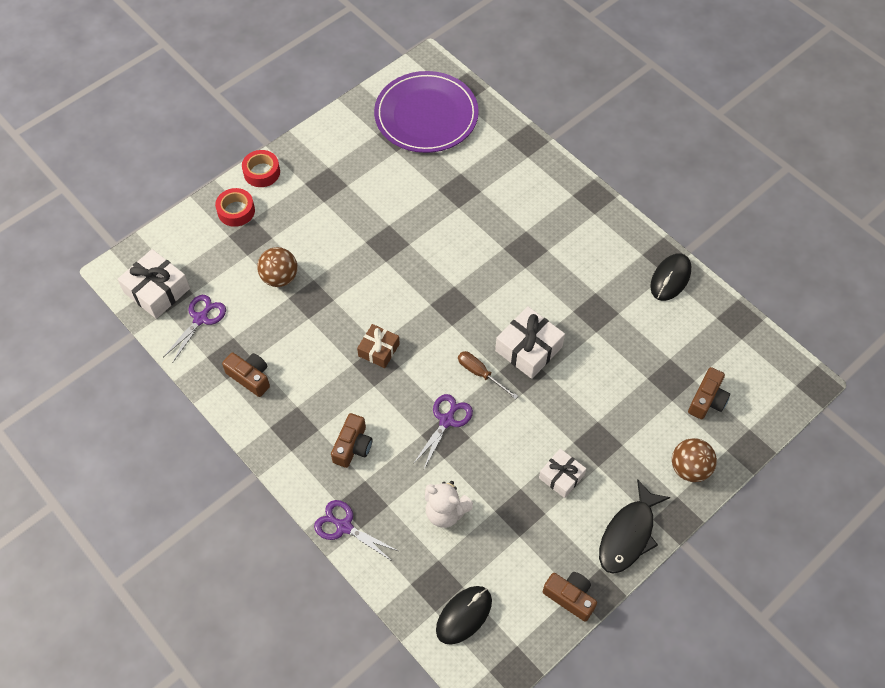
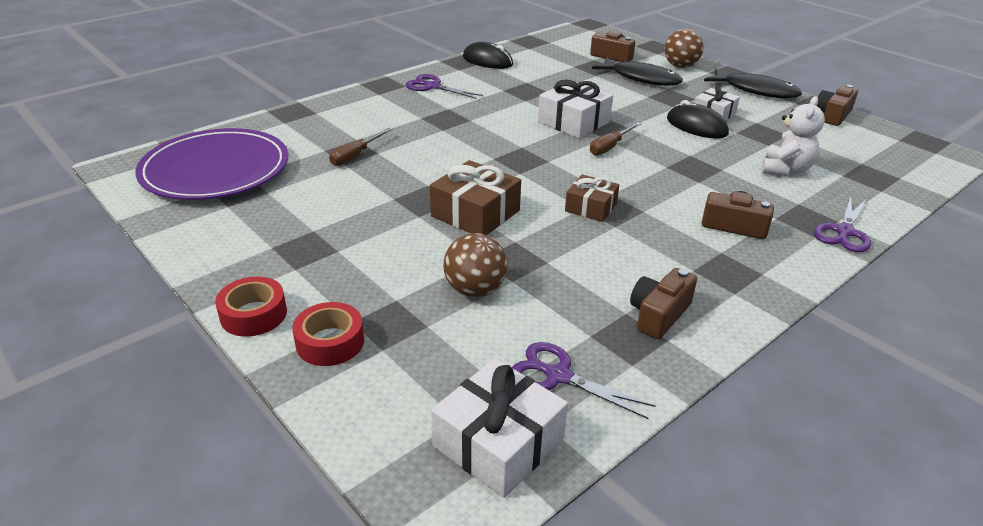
camera: 90 degrees left, 25 degrees down
purple scissors [413,394,473,469] -> purple scissors moved to [405,74,483,99]
black mouse [436,586,492,645] -> black mouse moved to [667,100,729,139]
none -> brown screwdriver [329,128,392,166]
none -> brown gift [430,160,521,235]
none -> black fish [592,57,683,86]

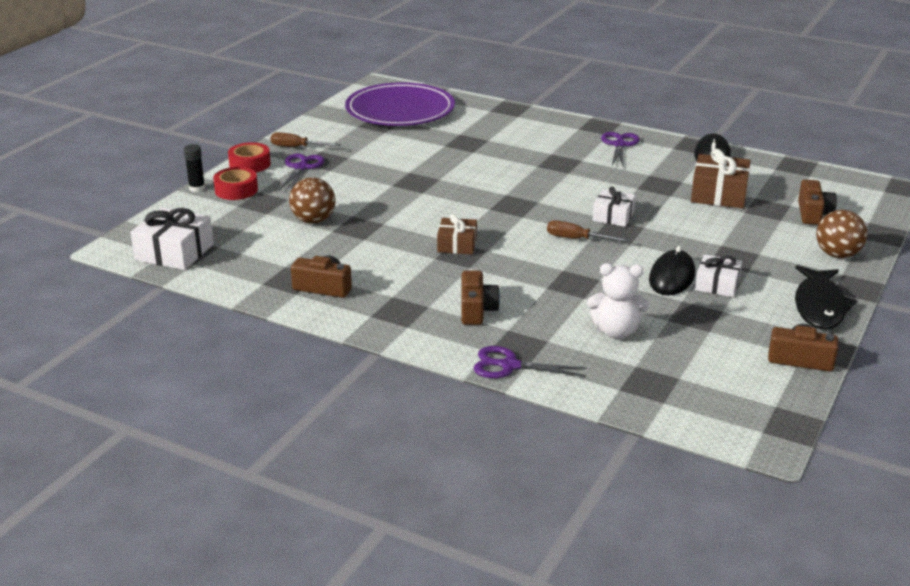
camera: 70 degrees right, 5 degrees down
brown screwdriver [329,128,392,166] -> brown screwdriver moved to [271,132,341,147]
brown gift [430,160,521,235] -> brown gift moved to [691,149,751,208]
purple scissors [512,342,656,419] -> purple scissors moved to [279,153,325,190]
white gift [538,80,613,138] -> white gift [592,187,636,227], size x0.64
black fish [592,57,683,86] -> none
none -> black glue stick [184,144,205,192]

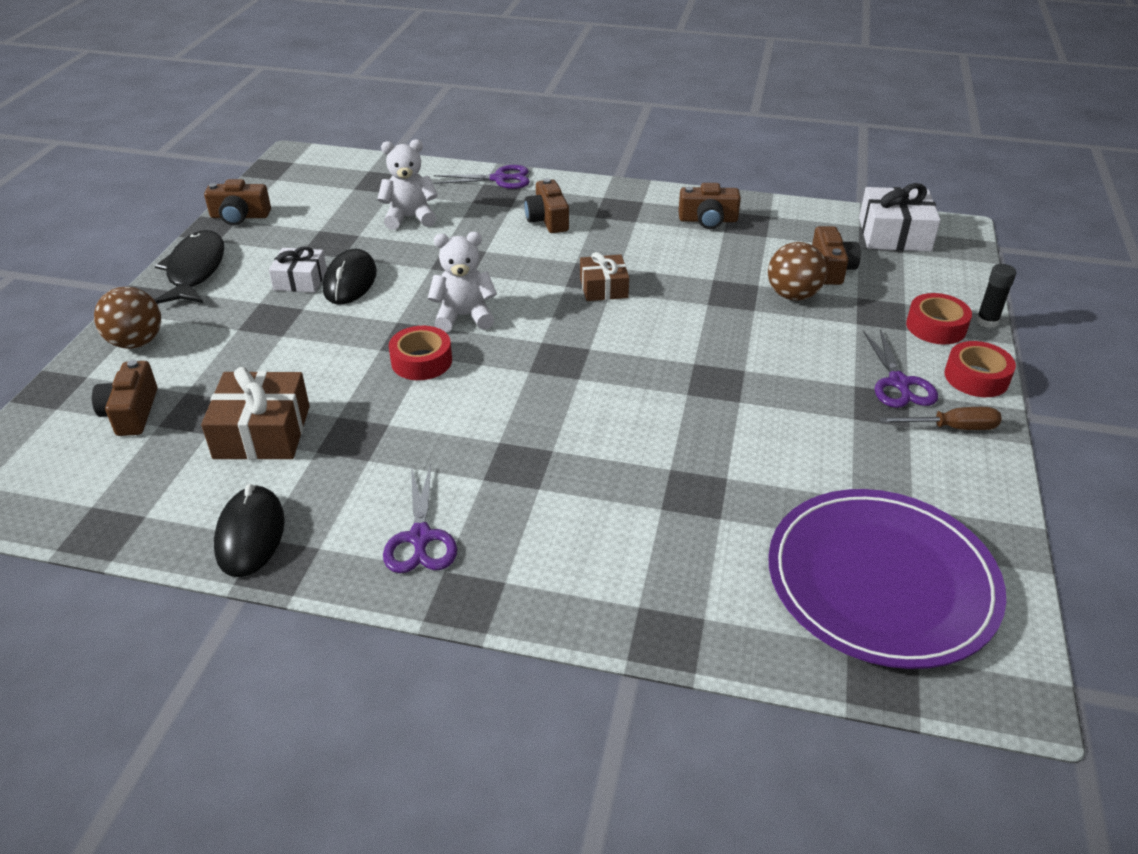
camera: 165 degrees right, 10 degrees up
brown screwdriver [547,220,630,242] -> white teddy bear [428,232,497,332]
white gift [592,187,636,227] -> red tape [389,326,452,380]
none -> brown camera [812,226,861,285]

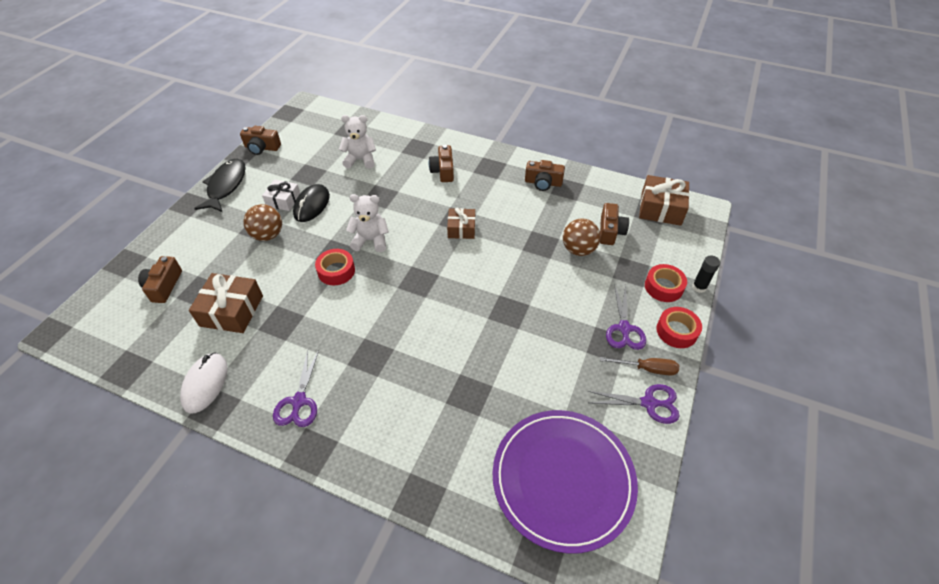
camera: 10 degrees right, 10 degrees up
brown ball [94,287,161,349] -> brown ball moved to [243,204,282,241]
black mouse [214,484,285,577] -> white mouse [180,352,227,414]
purple scissors [434,165,530,189] -> purple scissors moved to [588,384,680,424]
white gift [859,183,941,252] -> brown gift [639,175,690,226]

